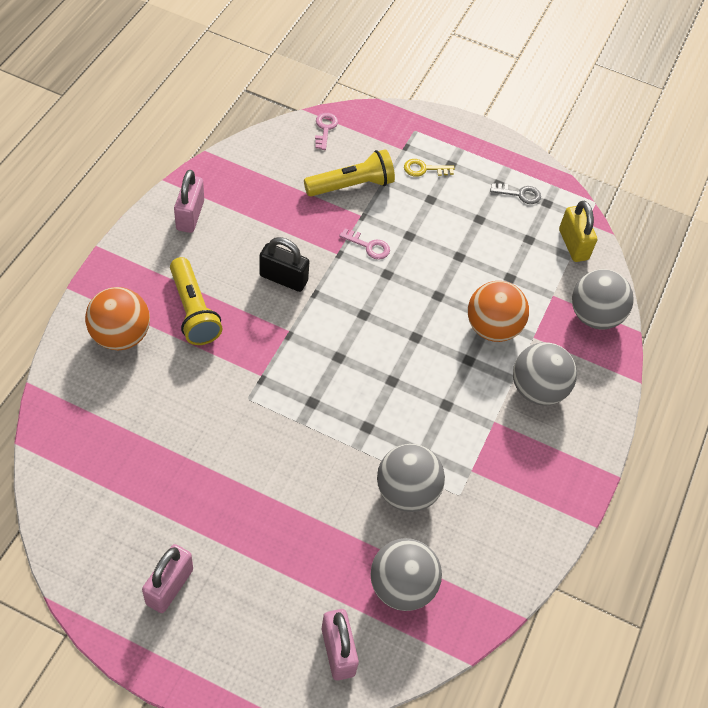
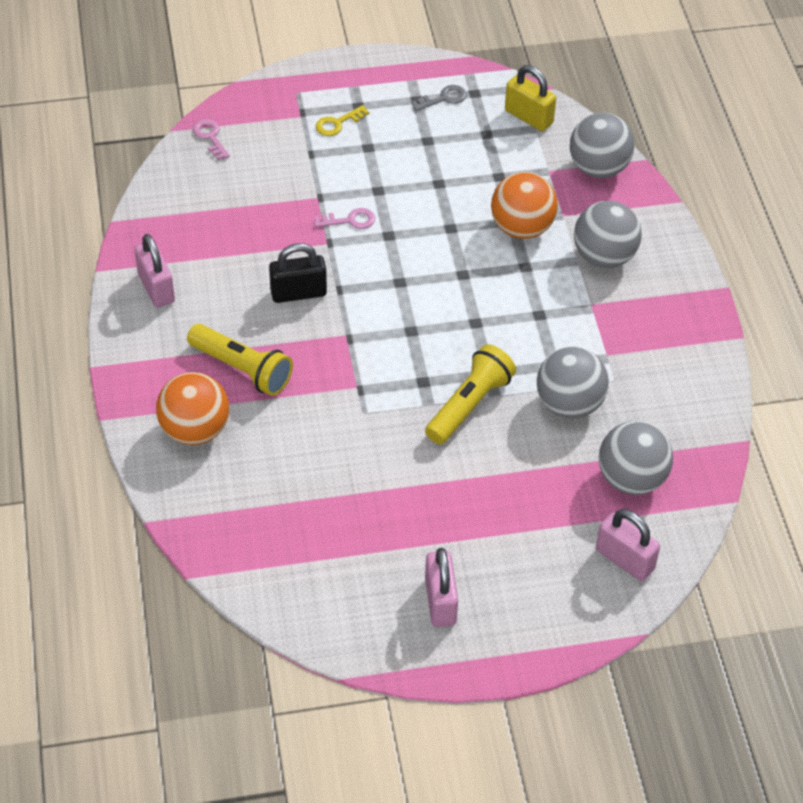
camera: 30 degrees left, 5 degrees down
yellow flashlight [304,149,395,196] -> yellow flashlight moved to [425,344,516,444]

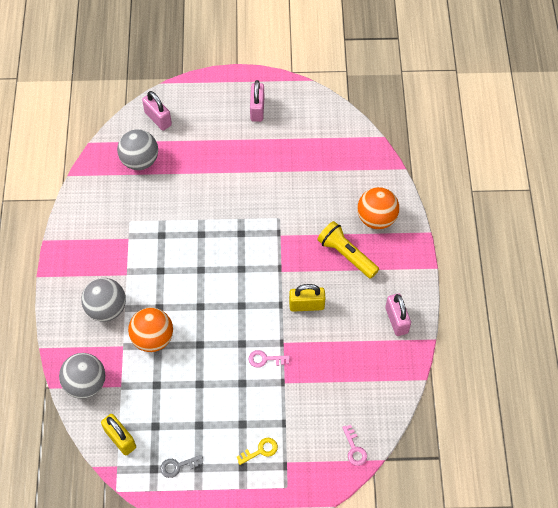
camera: 170 degrees left, 10 degrees up
black padlock [269,243,327,303] -> yellow padlock [289,284,325,312]
yellow flashlight [425,344,516,444] -> none
grey ball [537,347,609,419] -> none

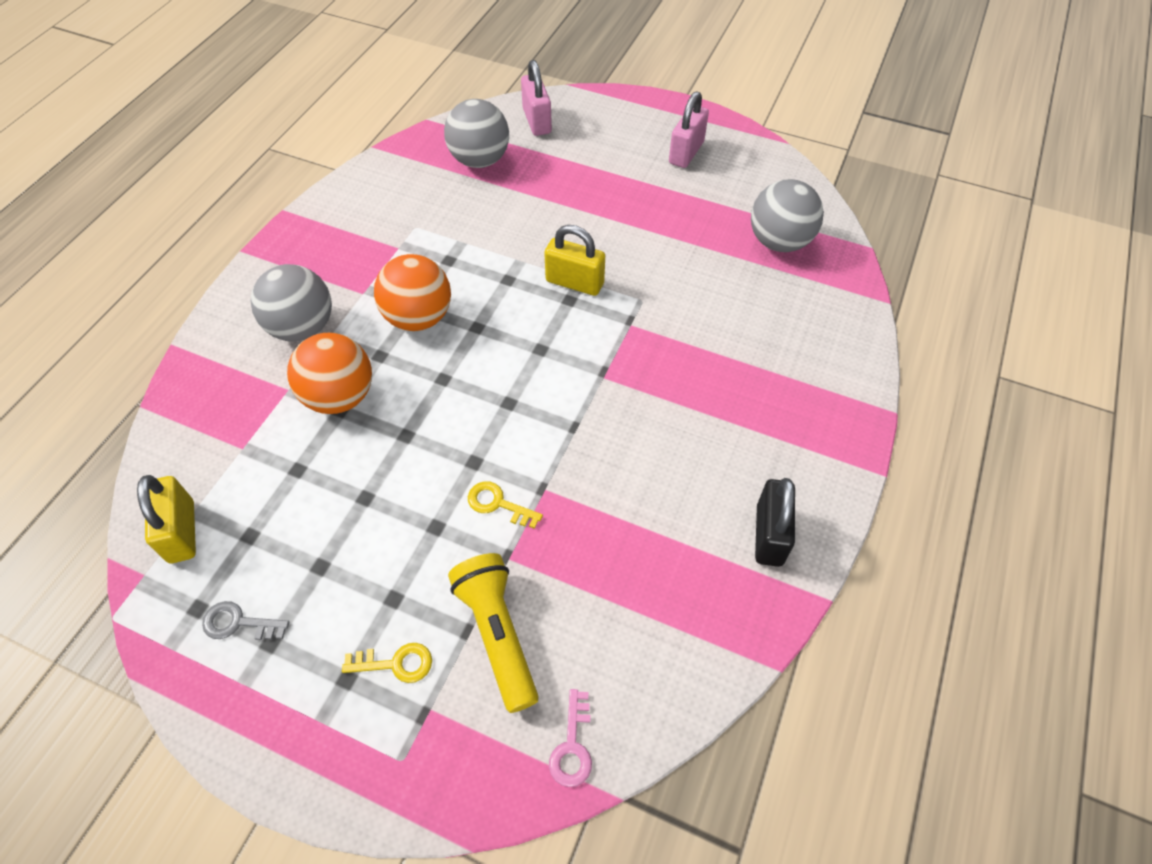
camera: 25 degrees right, 5 degrees down
grey ball [59,353,106,399] -> grey ball moved to [751,179,824,252]
pink key [249,350,290,368] -> yellow key [468,481,543,529]
yellow padlock [289,284,325,312] -> yellow padlock moved to [544,225,605,296]
yellow flashlight [317,221,379,279] -> yellow flashlight moved to [448,553,539,713]
orange ball [357,187,399,229] -> orange ball moved to [374,254,451,331]
pink padlock [385,293,411,336] -> black padlock [755,478,795,567]

